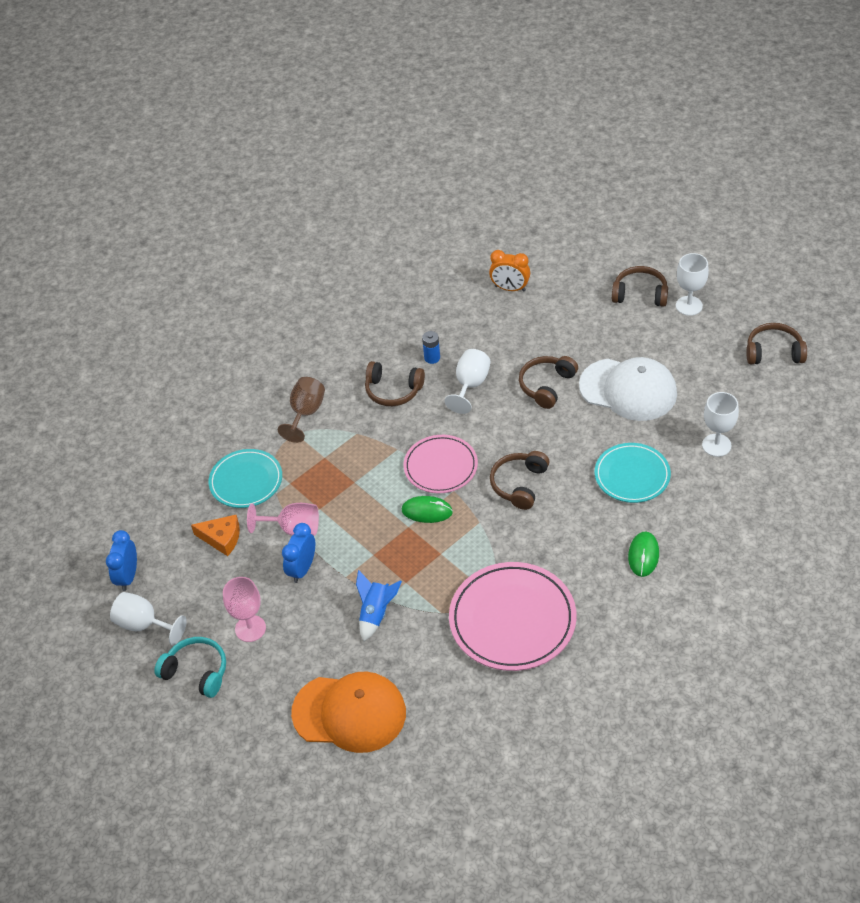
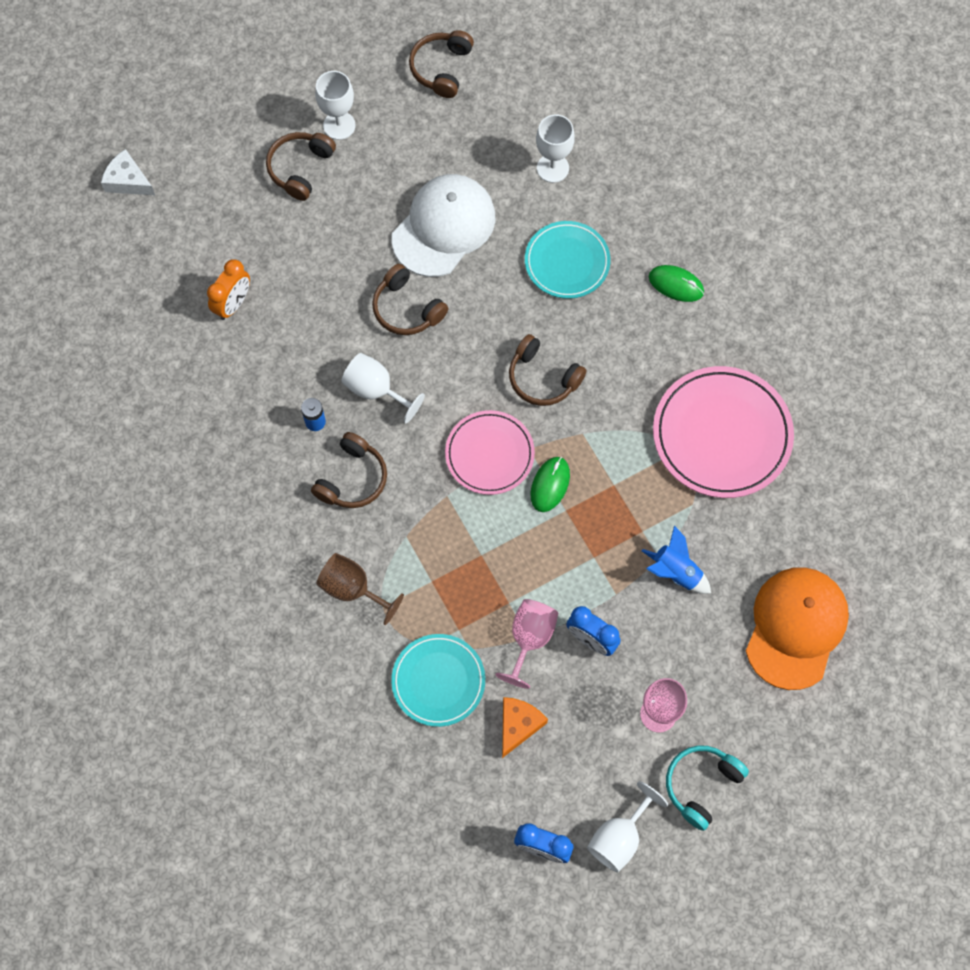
camera: 80 degrees left, 20 degrees up
none -> white cheese [101,149,155,195]

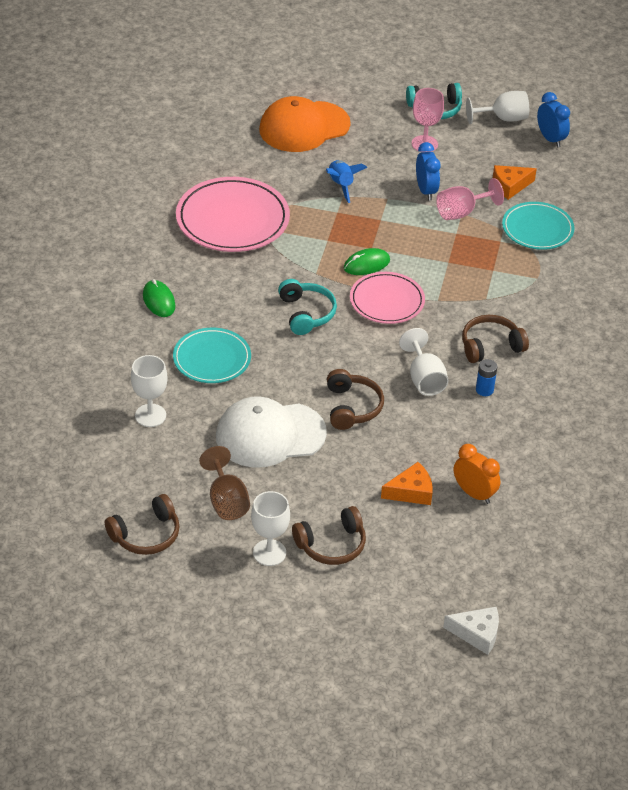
camera: 140 degrees left, 25 degrees down
white cheese [101,149,155,195] -> white cheese turned 60 degrees counterclockwise [443,607,499,655]
orange clock [207,259,250,320] -> orange clock turned 60 degrees clockwise [454,444,500,504]
brown goblet [316,553,404,625] -> brown goblet moved to [199,446,250,520]
brown headphones [509,334,586,406] -> turquoise headphones [278,279,337,335]
none -> orange cheese [381,462,433,505]

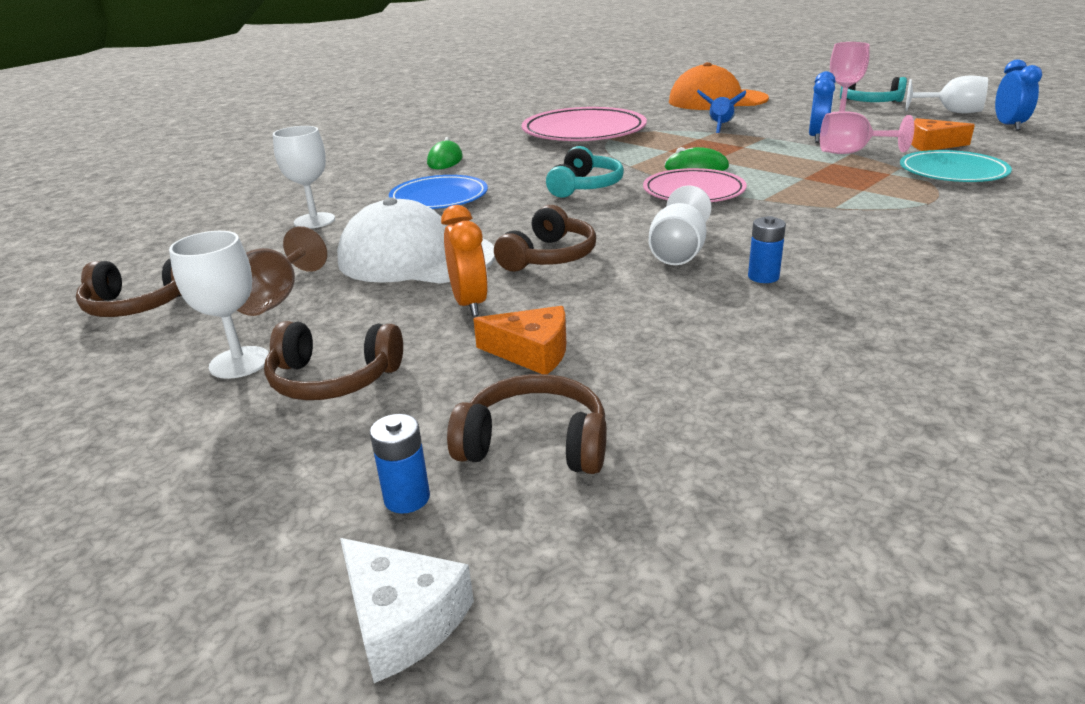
camera: 35 degrees right, 15 degrees down
turquoise plate [173,328,251,383] -> blue plate [389,175,488,209]
orange clock [454,444,500,504] -> orange clock moved to [441,205,488,316]
brown headphones [462,315,529,363] -> brown headphones moved to [447,374,607,474]
none -> blue battery [370,414,430,514]

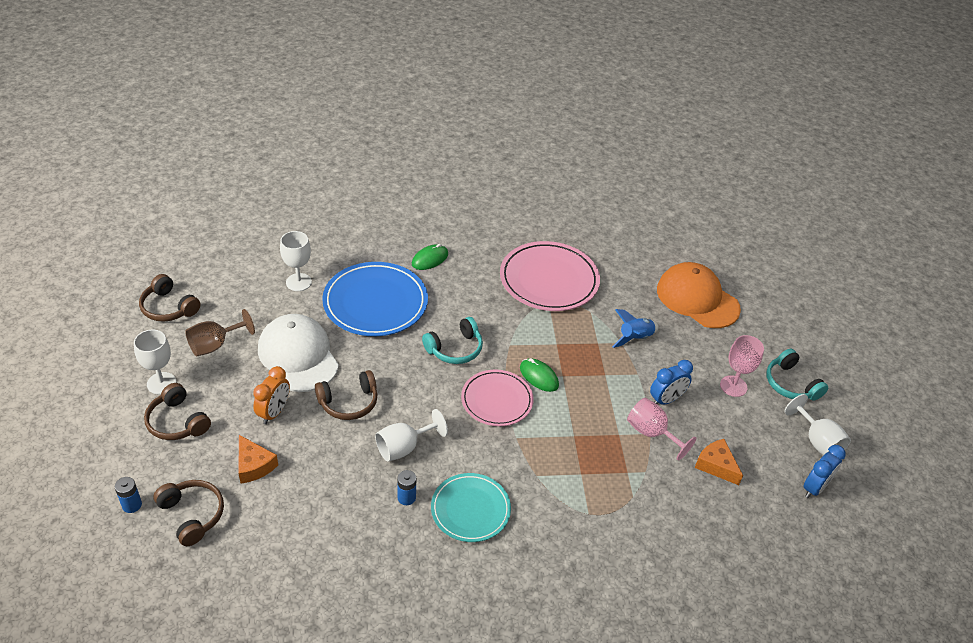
camera: 35 degrees right, 15 degrees up
white cheese [340,538,474,683] -> none
blue plate [389,175,488,209] -> blue plate [322,262,428,336], size x1.57
turquoise plate [900,150,1012,182] -> turquoise plate moved to [431,473,511,542]

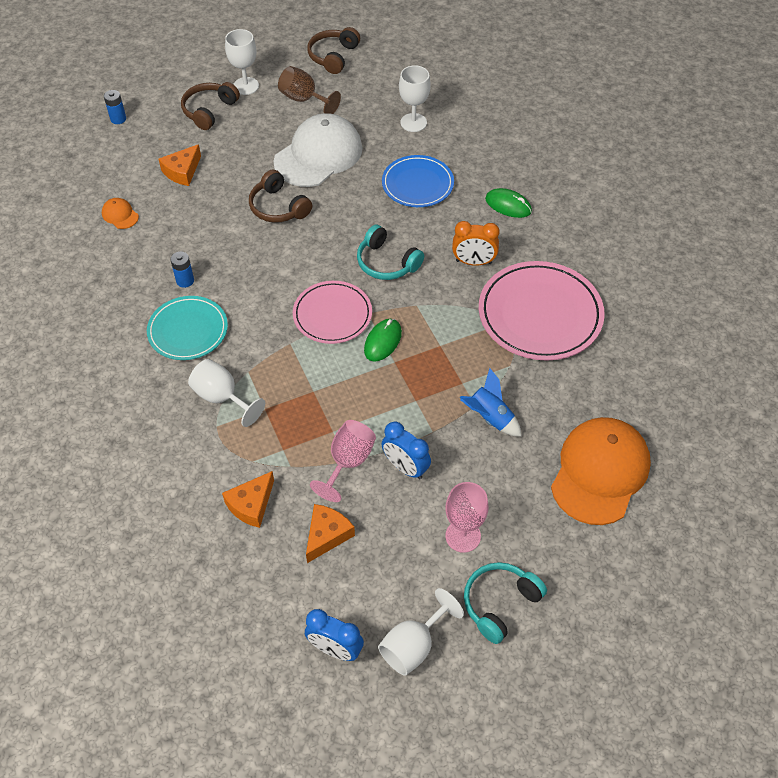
camera: 75 degrees right, 10 degrees up
brown headphones [153,480,224,546] -> none
orange clock [253,366,290,424] -> orange clock moved to [452,221,500,266]
blue plate [322,262,428,336] -> blue plate [382,155,454,207], size x0.64
white goblet [375,409,448,462] -> white goblet moved to [188,359,265,427]
none -> orange cap [102,198,139,229]
none -> orange cheese [222,471,274,528]

